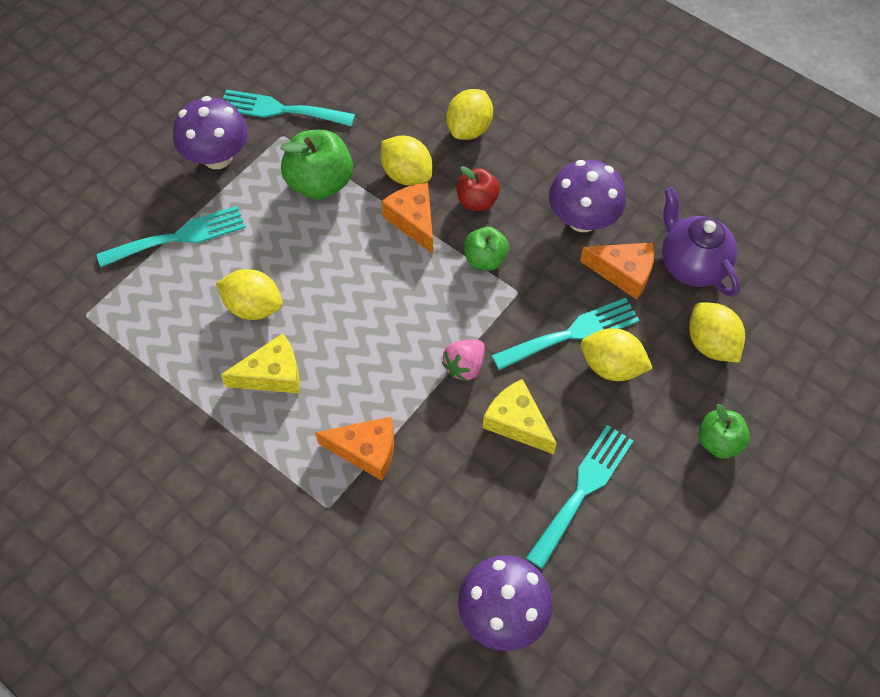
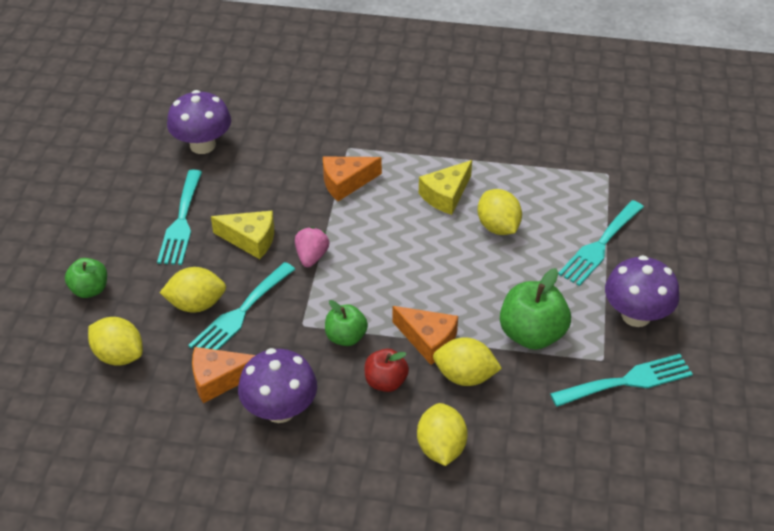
camera: 150 degrees right, 15 degrees down
yellow lemon [216,269,283,320] -> yellow lemon turned 75 degrees clockwise [478,189,522,235]
purple teapot [662,187,740,297] -> none

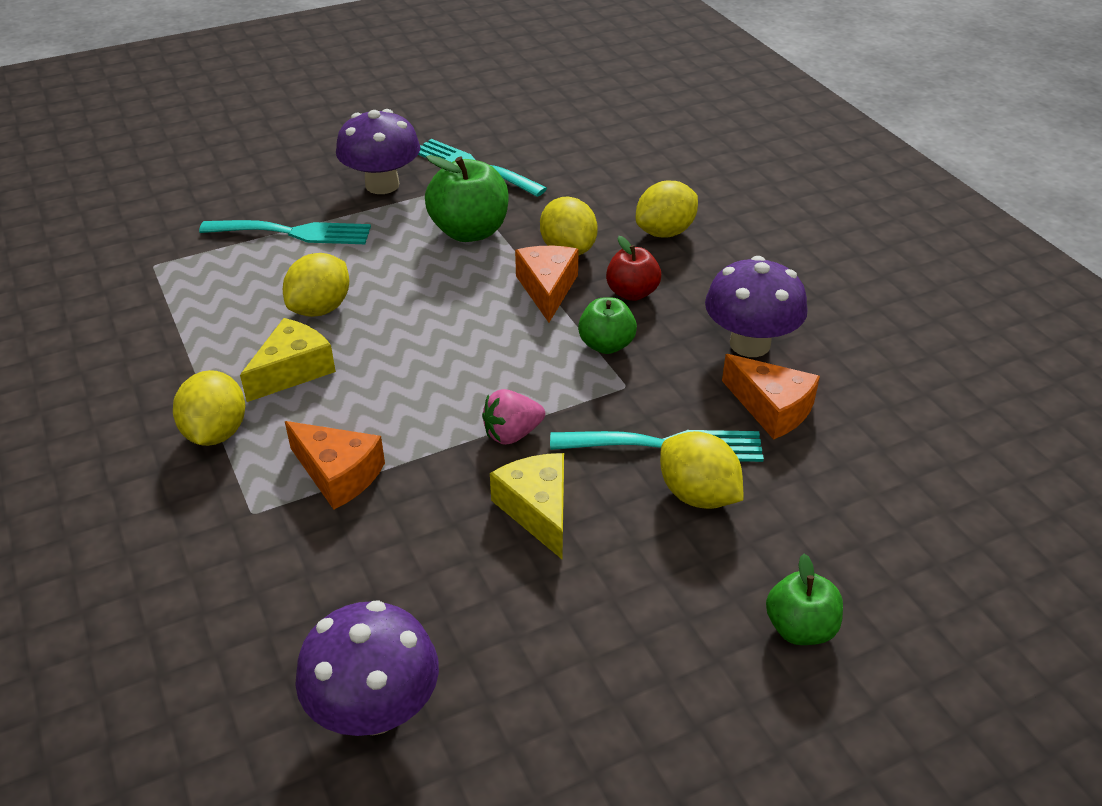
camera: 125 degrees left, 5 degrees down
yellow lemon [88,317,143,366] -> yellow lemon moved to [173,370,245,446]
turquoise fork [157,170,202,265] -> none
yellow cheese [419,160,472,215] -> yellow cheese turned 60 degrees counterclockwise [240,318,336,402]

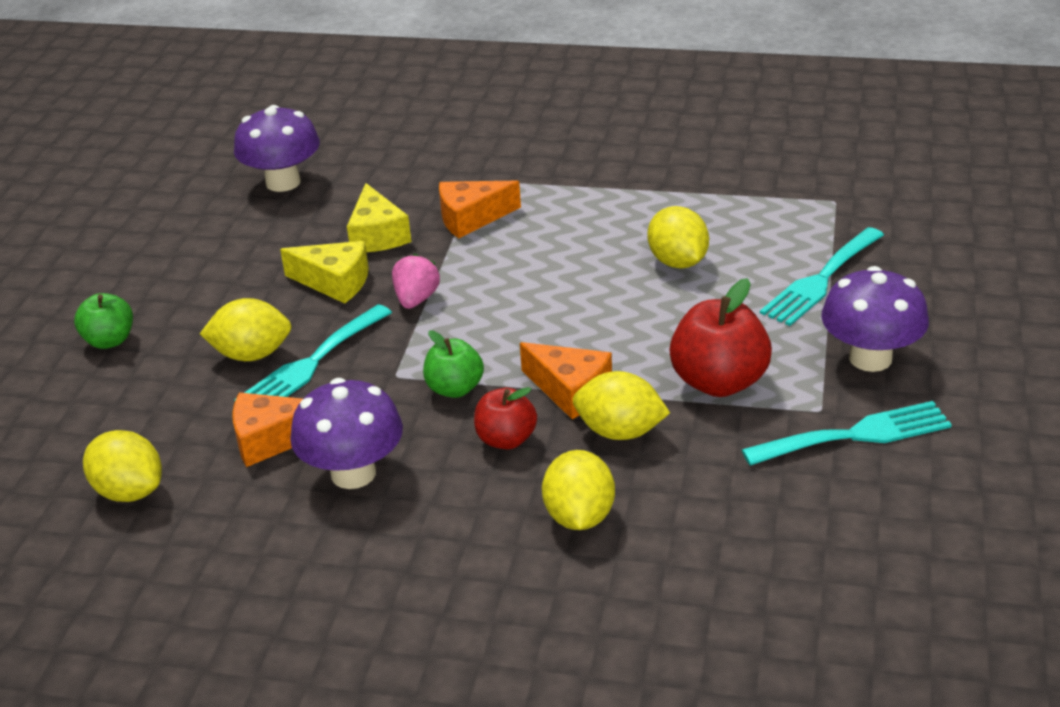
camera: 130 degrees right, 5 degrees down
yellow lemon [173,370,245,446] -> yellow lemon moved to [83,430,162,502]
yellow cheese [240,318,336,402] -> yellow cheese moved to [347,183,411,252]
green apple [425,155,509,242] -> red apple [669,278,772,397]

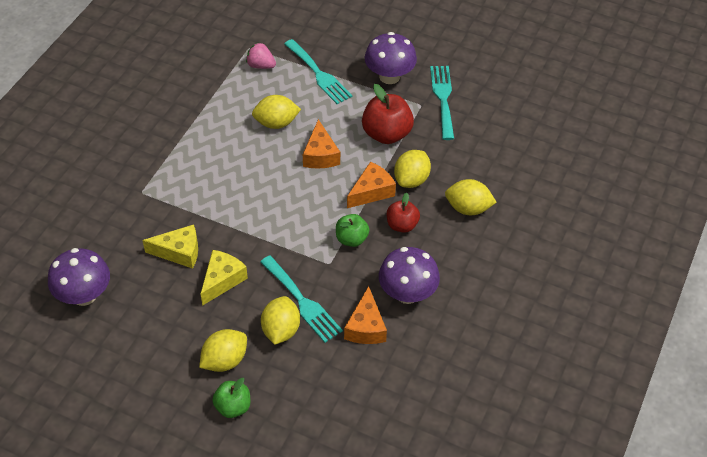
camera: 80 degrees left, 15 degrees up
yellow lemon [83,430,162,502] -> yellow lemon moved to [199,329,247,372]
pink strawberry [392,254,440,309] -> pink strawberry moved to [246,43,276,69]
orange cheese [439,181,521,238] -> orange cheese moved to [303,119,340,169]

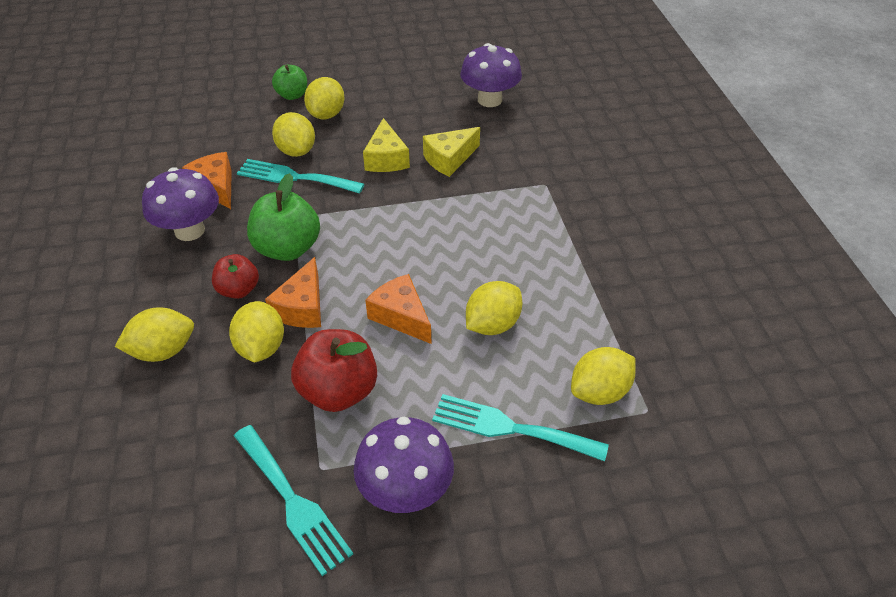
camera: 145 degrees right, 5 degrees down
pink strawberry [246,43,276,69] -> yellow lemon [571,347,636,405]
green apple [336,214,369,247] -> green apple [247,173,320,261], size x1.63

